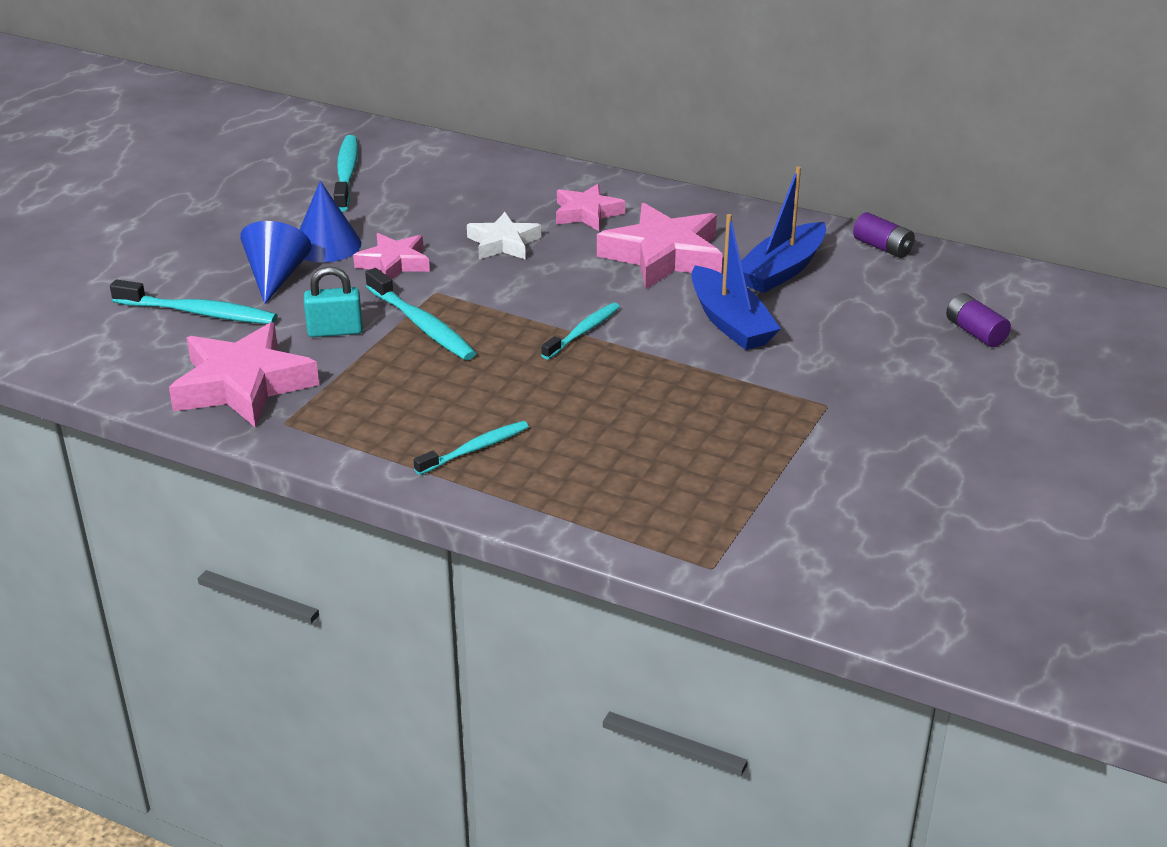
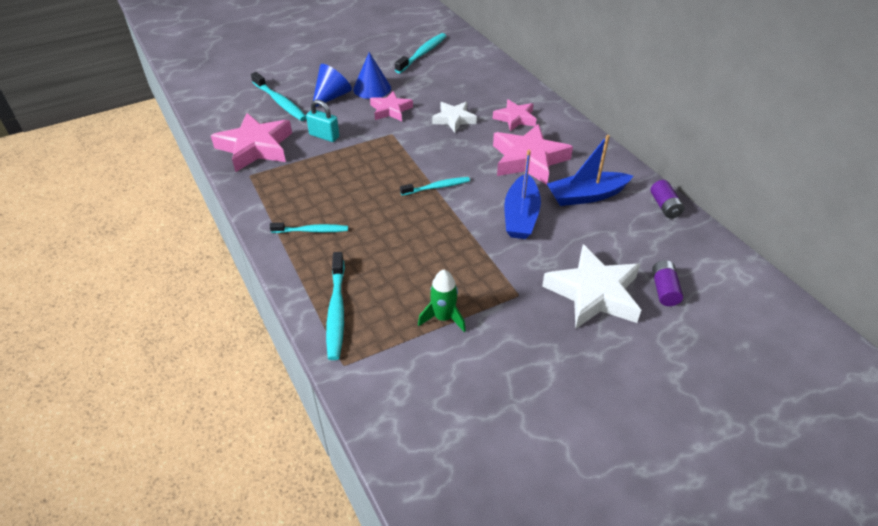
camera: 35 degrees right, 10 degrees up
turquoise toothbrush [365,268,476,360] -> turquoise toothbrush moved to [326,252,345,360]
none -> green rocket [418,270,466,332]
none -> white star [542,244,641,329]

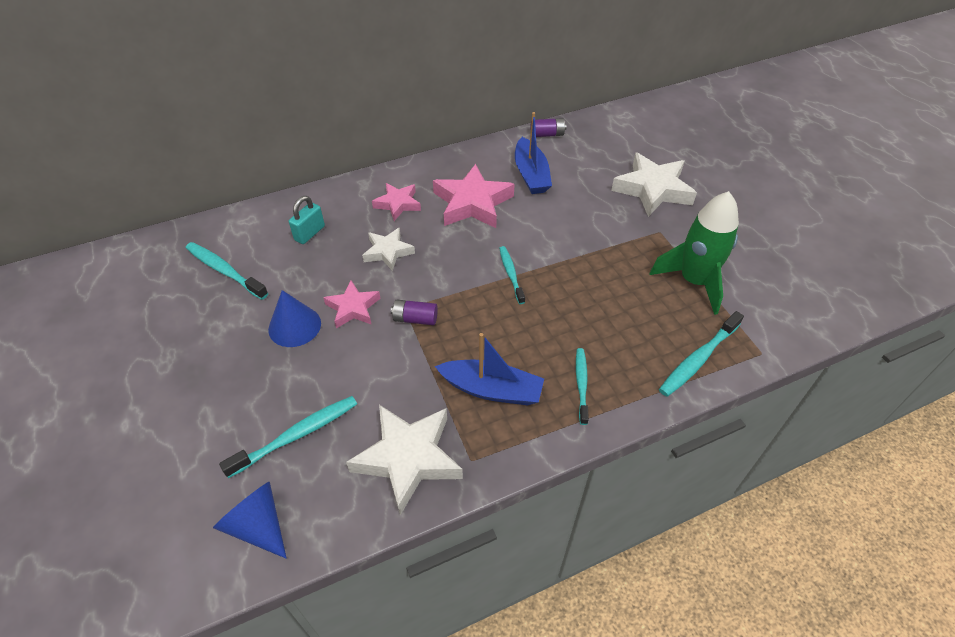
camera: 85 degrees left, 5 degrees up
pink star [211,113,292,172] -> white star [346,405,463,515]
turquoise padlock [306,100,339,142] -> turquoise padlock moved to [289,196,325,244]
blue cone [313,64,352,107] -> blue cone moved to [213,482,287,558]
turquoise toothbrush [326,252,345,360] -> turquoise toothbrush turned 135 degrees clockwise [659,311,744,397]
green rocket [418,270,466,332] -> green rocket [649,191,739,315], size x1.82
blue boat [504,150,541,239] -> blue boat moved to [435,333,544,405]
purple battery [652,260,683,306] -> purple battery moved to [391,300,438,325]

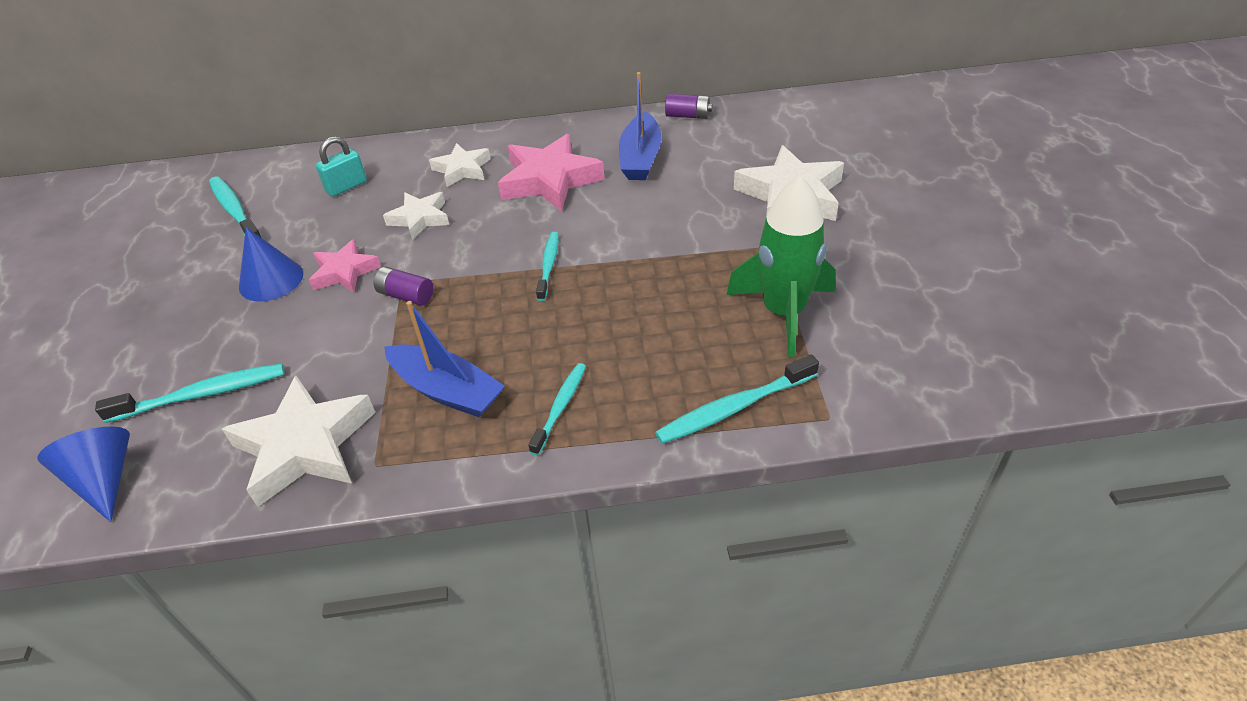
camera: 20 degrees right, 5 degrees down
pink star [372,183,421,221] -> white star [429,143,491,187]

